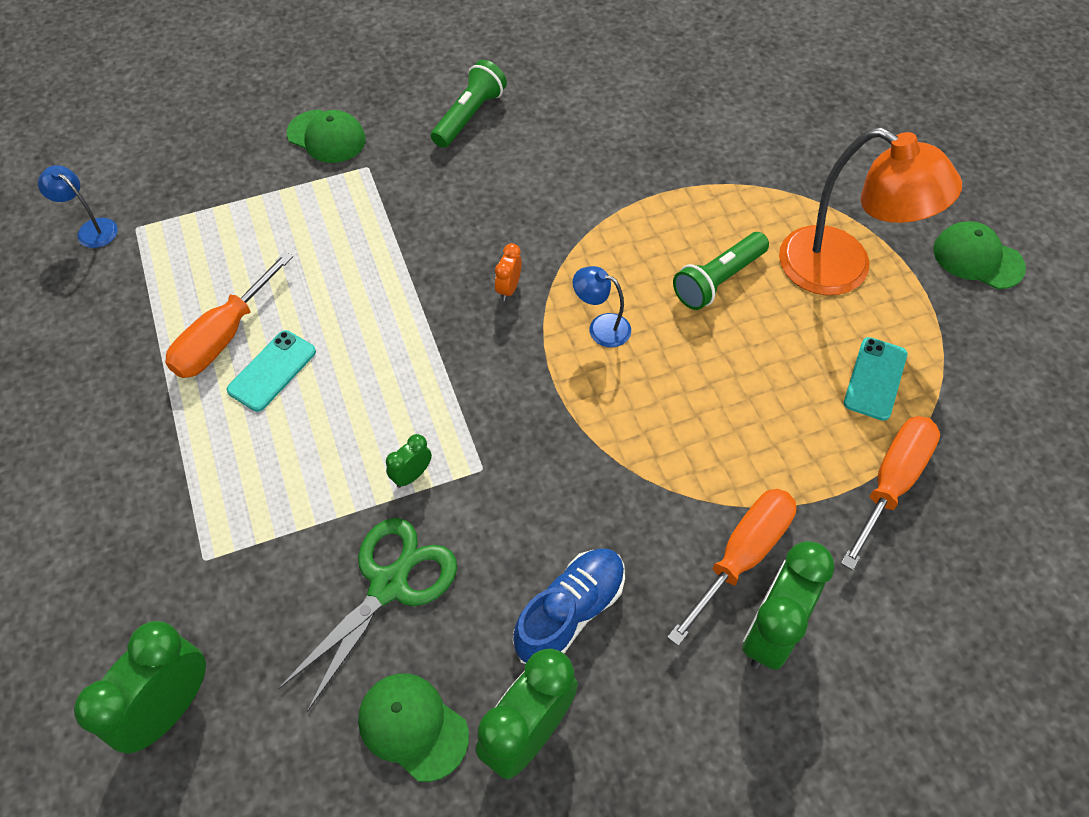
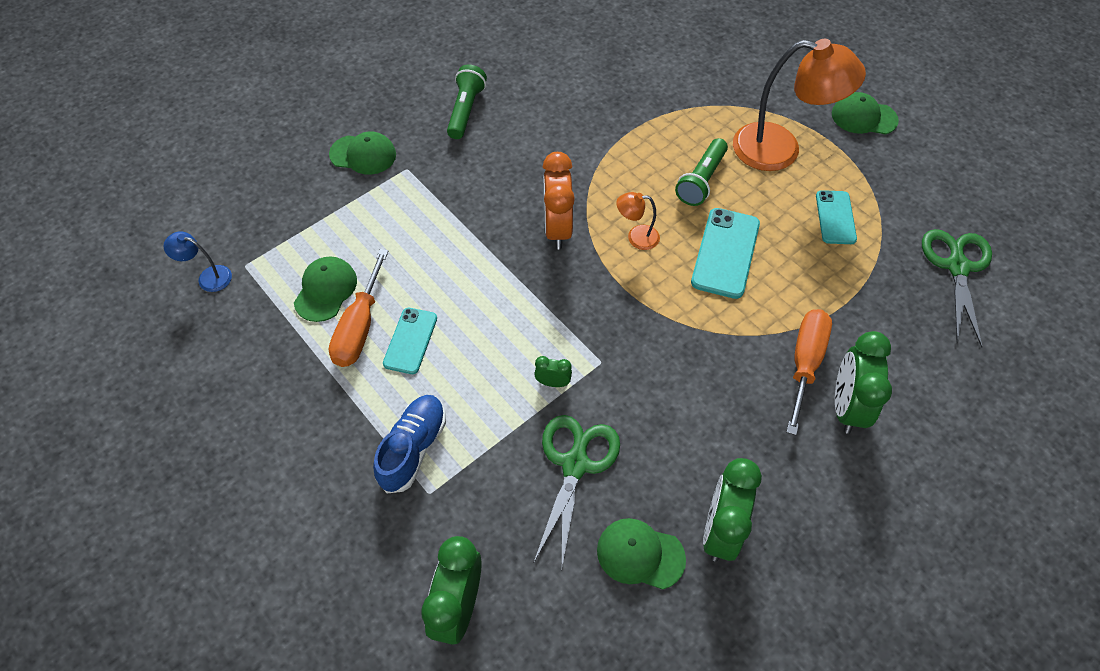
camera: 20 degrees left, 0 degrees up
green clock [386,434,432,488] -> green clock turned 75 degrees clockwise [534,356,572,387]
orange clock [495,243,522,301] -> orange clock [543,152,575,249], size x2.11
blue shoe [513,549,625,664] -> blue shoe moved to [373,395,446,493]
blue lamp [572,266,631,347] -> orange lamp [616,192,660,250]
orange screwdriver [841,416,940,570] -> none
none -> green cap [294,256,357,322]
none -> turquoise phone [691,208,760,299]
none -> green scissors [922,229,992,348]

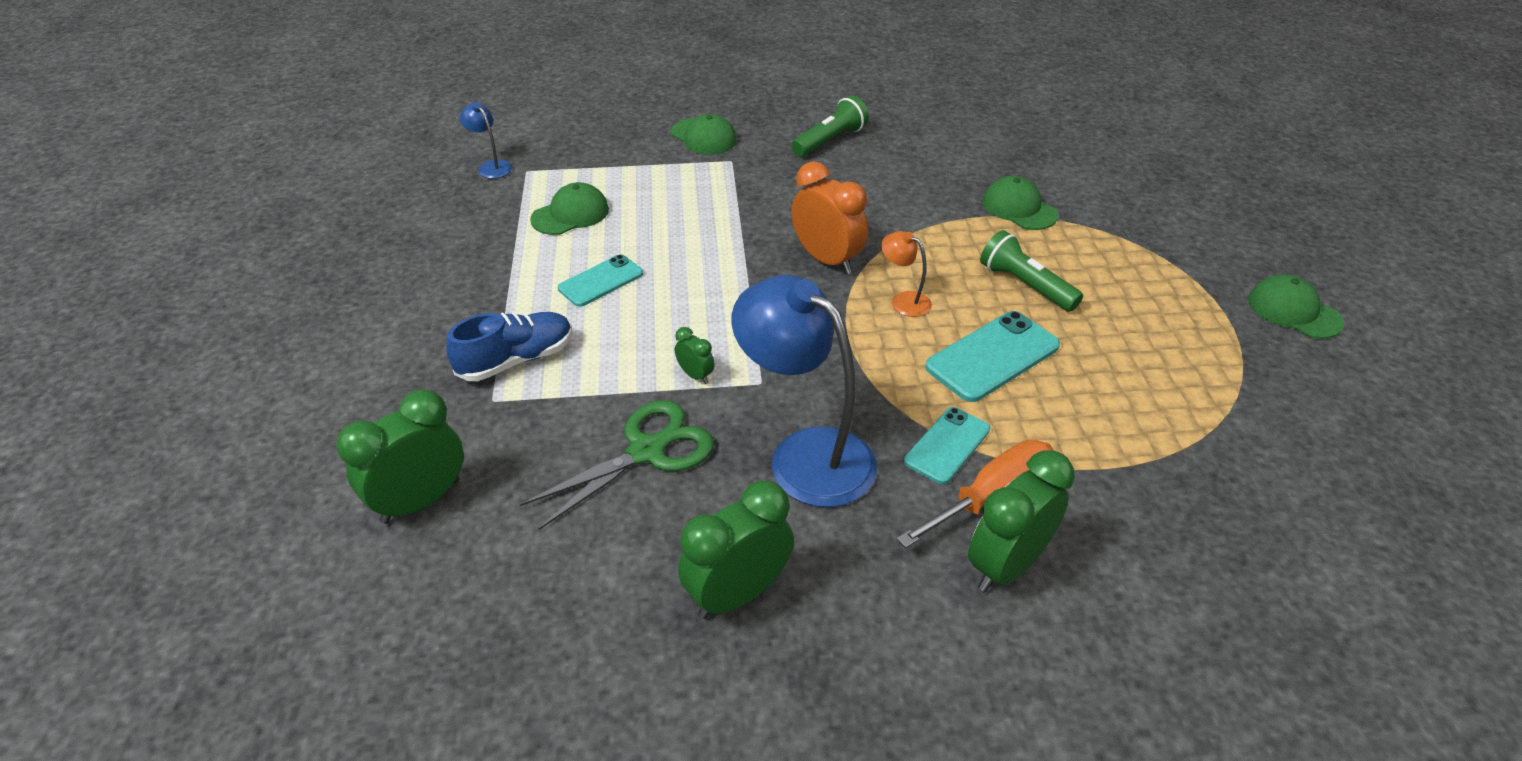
camera: 35 degrees right, 15 degrees down
orange screwdriver [329,249,388,367] -> none
orange clock [543,152,575,249] -> orange clock turned 105 degrees clockwise [791,161,868,274]
green cap [597,518,686,590] -> green cap moved to [982,176,1058,230]
green flashlight [675,138,728,206] -> green flashlight turned 75 degrees clockwise [980,230,1083,312]
orange lamp [733,39,866,171] -> none
turquoise phone [816,190,857,244] -> turquoise phone moved to [904,407,990,484]
green scissors [922,229,992,348] -> none
none -> blue lamp [732,275,877,507]

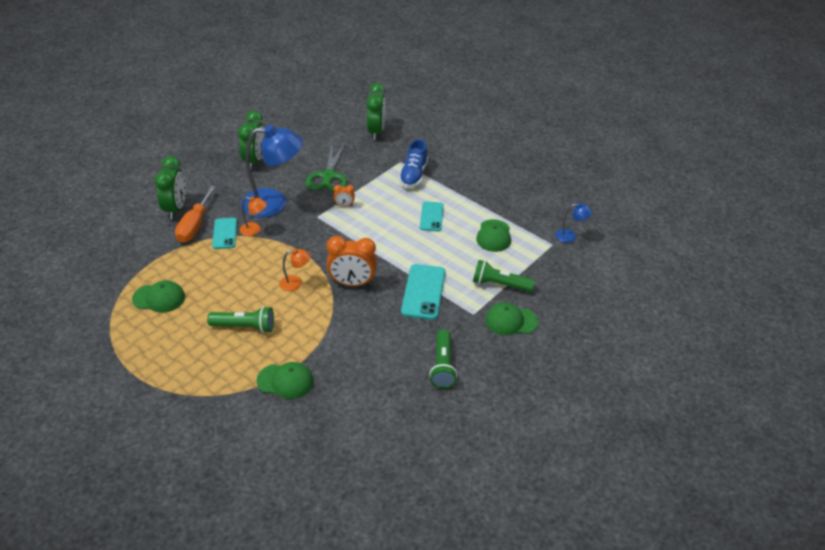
camera: 135 degrees right, 0 degrees up
green clock [675,327,715,384] -> orange clock [334,185,355,207]
turquoise phone [925,311,1060,402] -> turquoise phone moved to [401,264,446,320]
green cap [1248,274,1344,339] -> green cap moved to [132,280,185,313]
none -> orange lamp [240,196,267,236]
none -> green flashlight [473,260,535,292]

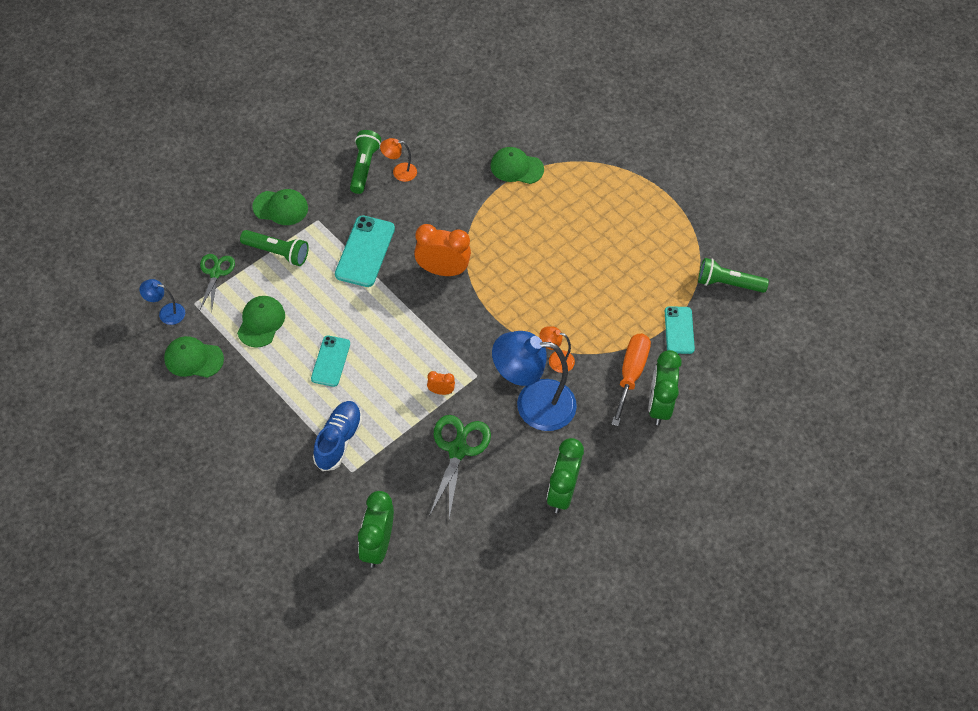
camera: 175 degrees left, 15 degrees up
green cap [132,280,185,313] -> green cap moved to [164,336,224,378]
green flashlight [207,306,274,333] -> green flashlight moved to [698,258,769,293]
turquoise phone [212,218,237,249] -> turquoise phone moved to [665,306,695,354]
orange lamp [280,249,311,291] -> orange lamp moved to [380,138,417,182]
none -> green scissors [199,254,235,312]

